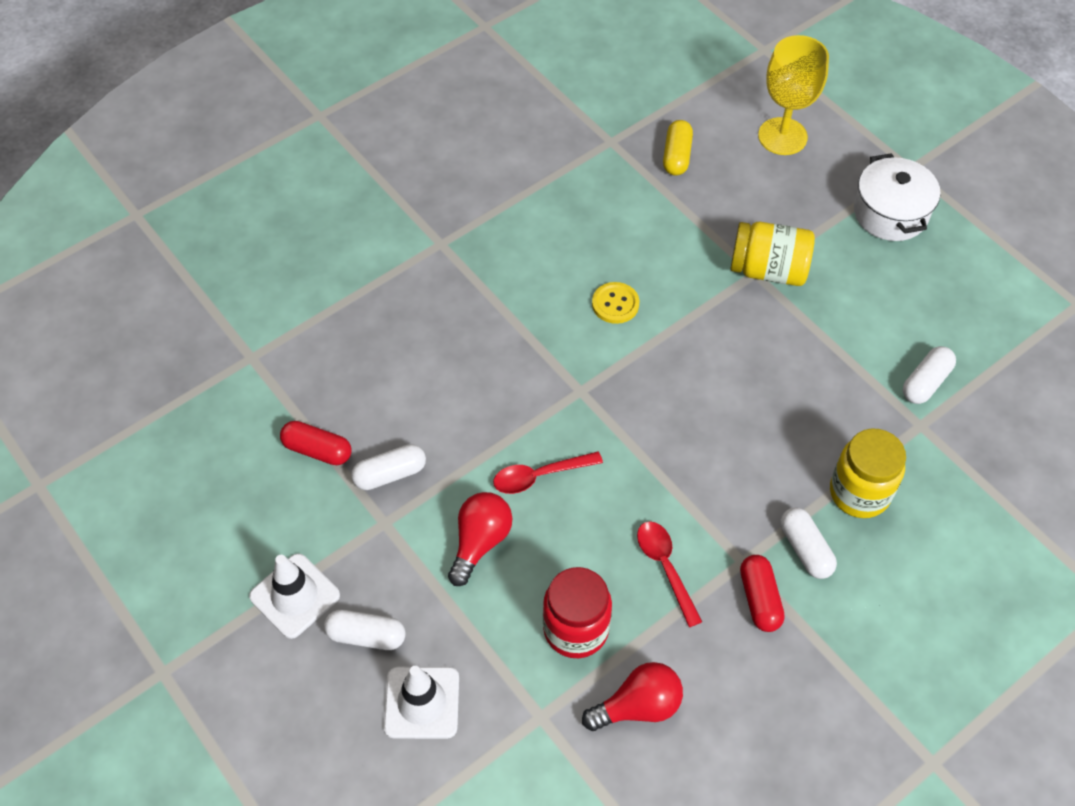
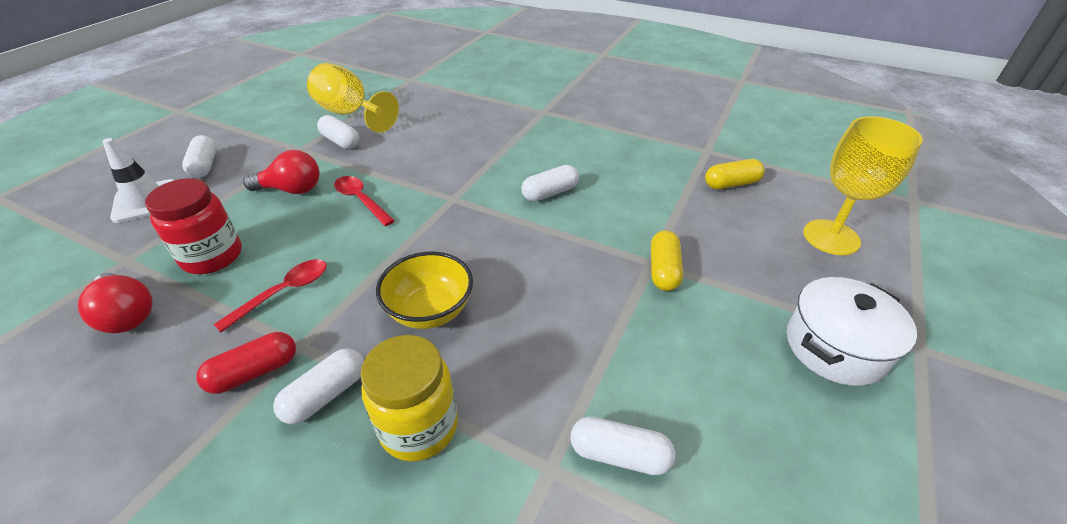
camera: 65 degrees right, 15 degrees down
white traffic cone [249,554,340,639] -> none
red capsule [280,421,351,465] -> yellow goblet [307,63,399,133]
yellow button [592,282,639,324] -> white capsule [521,165,579,202]
yellow jar [730,222,815,286] -> yellow capsule [651,230,683,291]
none -> yellow bowl [376,251,473,329]

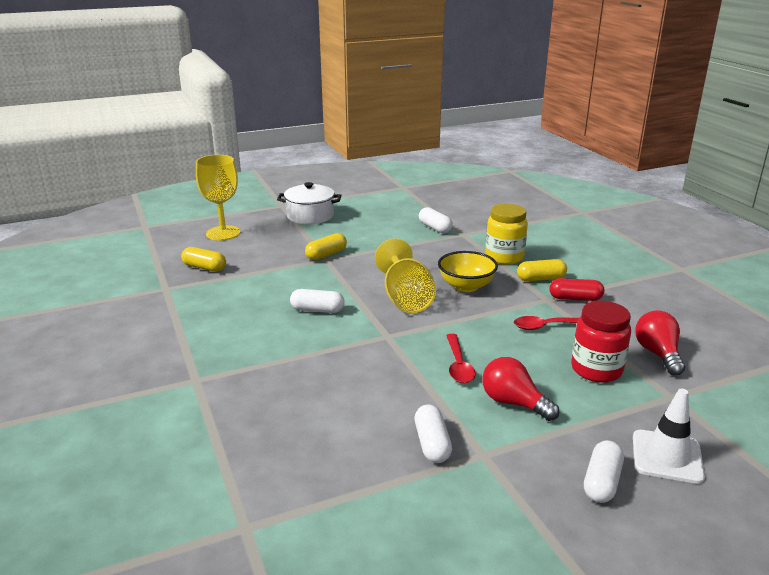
camera: 140 degrees left, 15 degrees down
white capsule [273,348,364,424] -> yellow capsule [517,259,567,281]
yellow goblet [307,63,399,133] -> yellow goblet moved to [375,238,436,313]

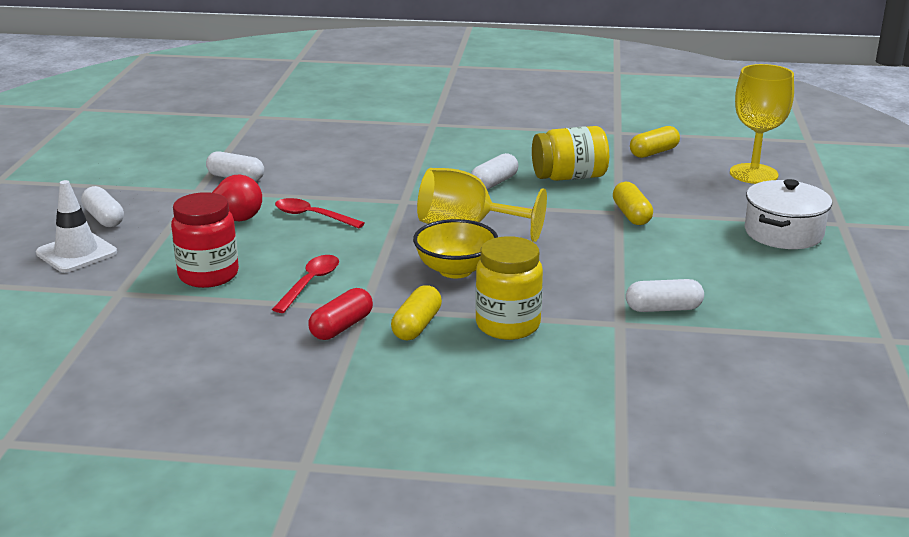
camera: 120 degrees right, 0 degrees up
red light bulb [635,310,685,376] -> none
none -> yellow jar [532,126,609,181]

